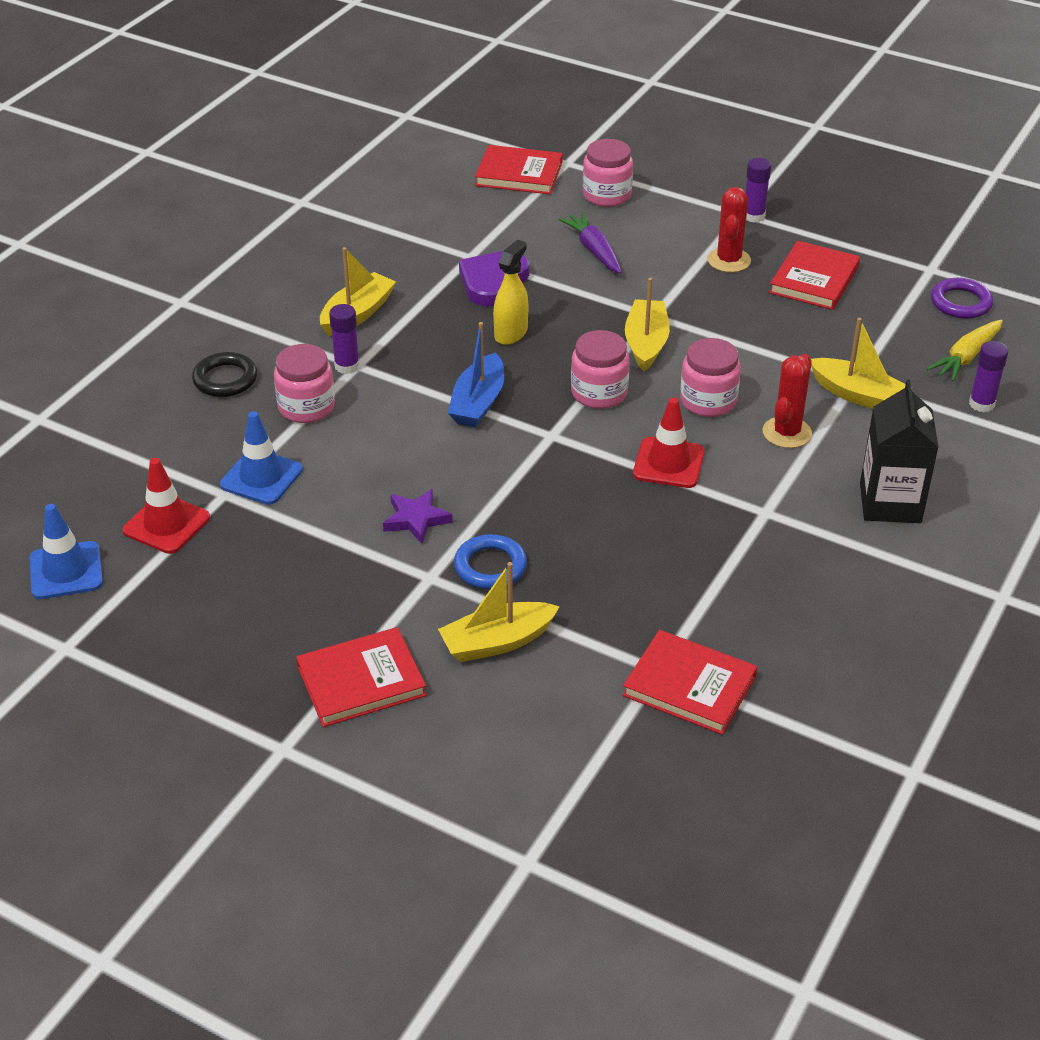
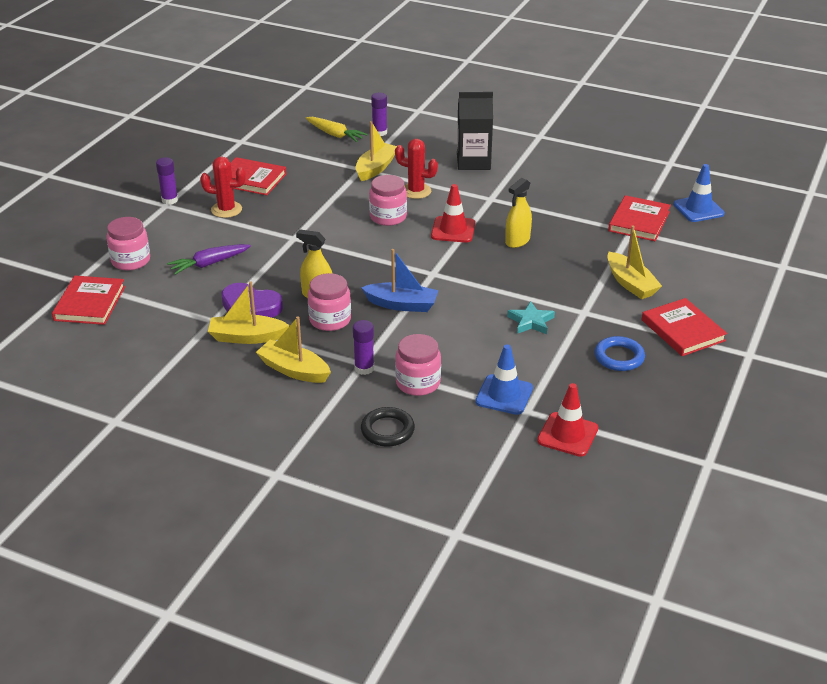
camera: 95 degrees left, 5 degrees down
blue traffic cone [30,504,103,599] -> blue traffic cone moved to [673,164,725,222]
purple star [383,489,453,544] -> turquoise star [507,301,555,334]
blue ring [454,534,527,589] -> blue ring moved to [594,336,645,371]
pink jar [571,330,630,409] -> pink jar moved to [308,273,351,331]
yellow boat [625,278,670,371] -> yellow boat moved to [208,282,289,344]
purple ring [931,278,993,319] -> none
none -> yellow spray bottle [505,178,532,248]

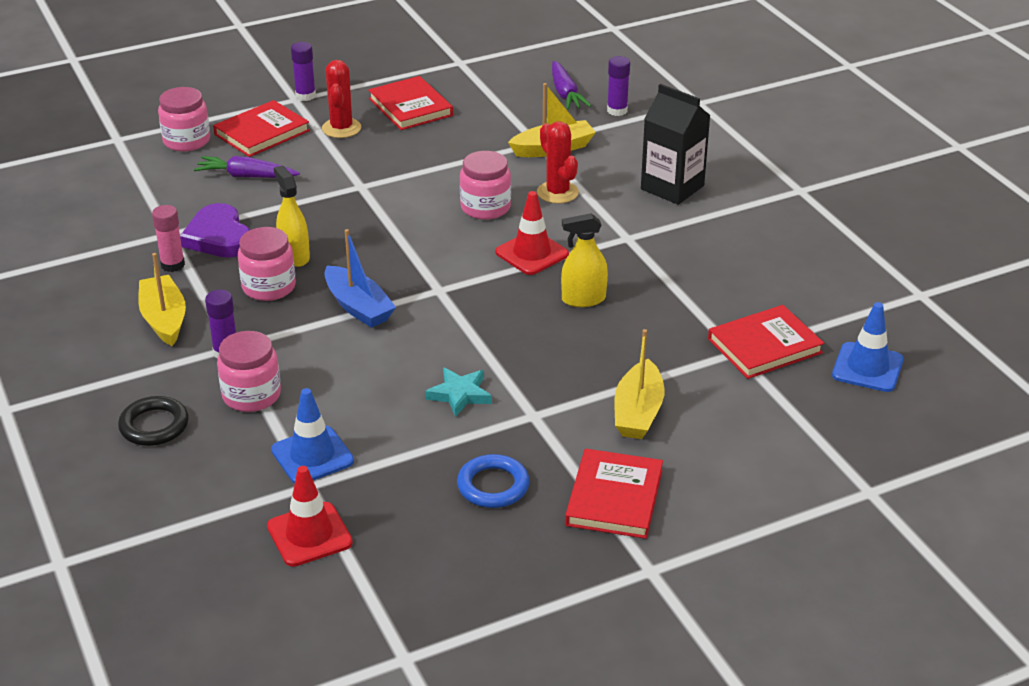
camera: 40 degrees right, 0 degrees up
red book [52,276,125,325] -> red book moved to [213,100,310,157]
red cactus [200,156,246,218] -> red cactus turned 45 degrees clockwise [322,60,361,138]
yellow boat [208,282,289,344] -> pink glue stick [152,205,185,272]
yellow carrot [306,117,368,142] -> purple carrot [552,61,591,110]

